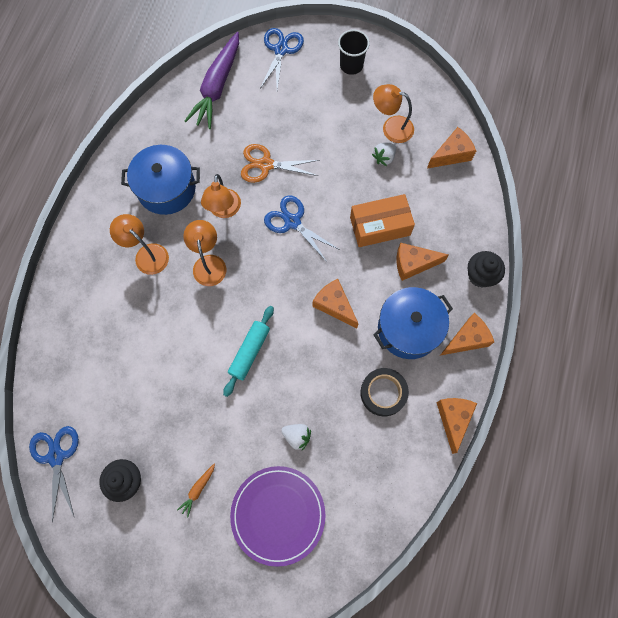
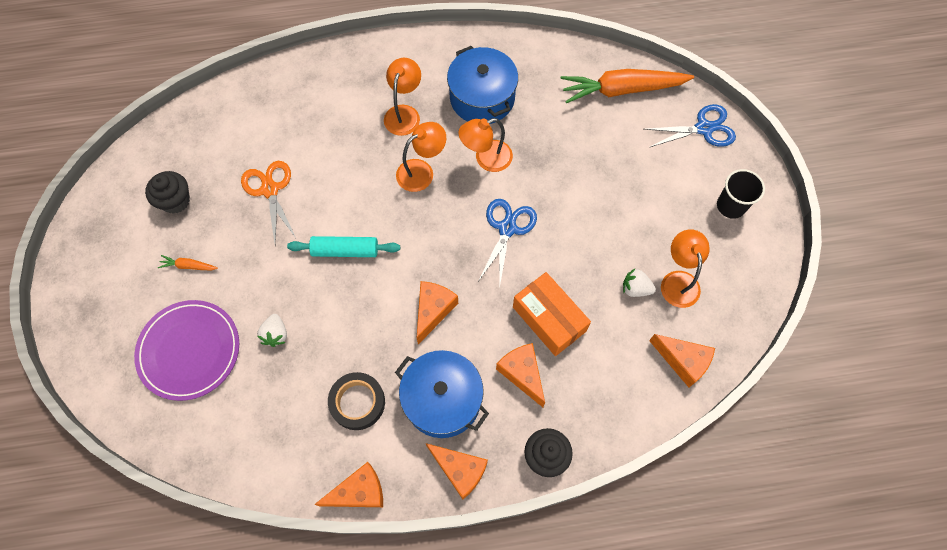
camera: 65 degrees right, 5 degrees down
blue scissors [29,426,79,523] -> none
purple carrot [185,32,239,129] -> orange carrot [561,69,694,103]
orange scissors [241,144,319,183] -> orange scissors moved to [241,161,296,243]

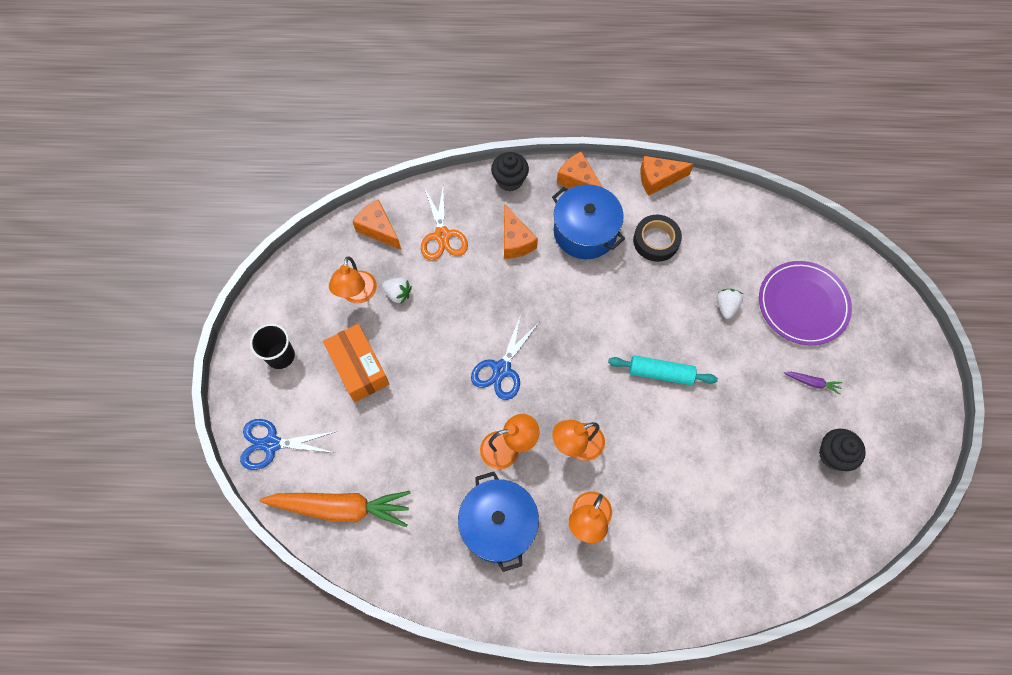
camera: 170 degrees left, 0 degrees up
orange carrot [158,255,218,270] -> purple carrot [784,372,842,395]
orange scissors [241,161,296,243] -> orange scissors moved to [421,187,468,261]
orange cheese [417,281,458,344] -> none
orange box [513,272,591,356] -> orange box moved to [323,324,390,402]

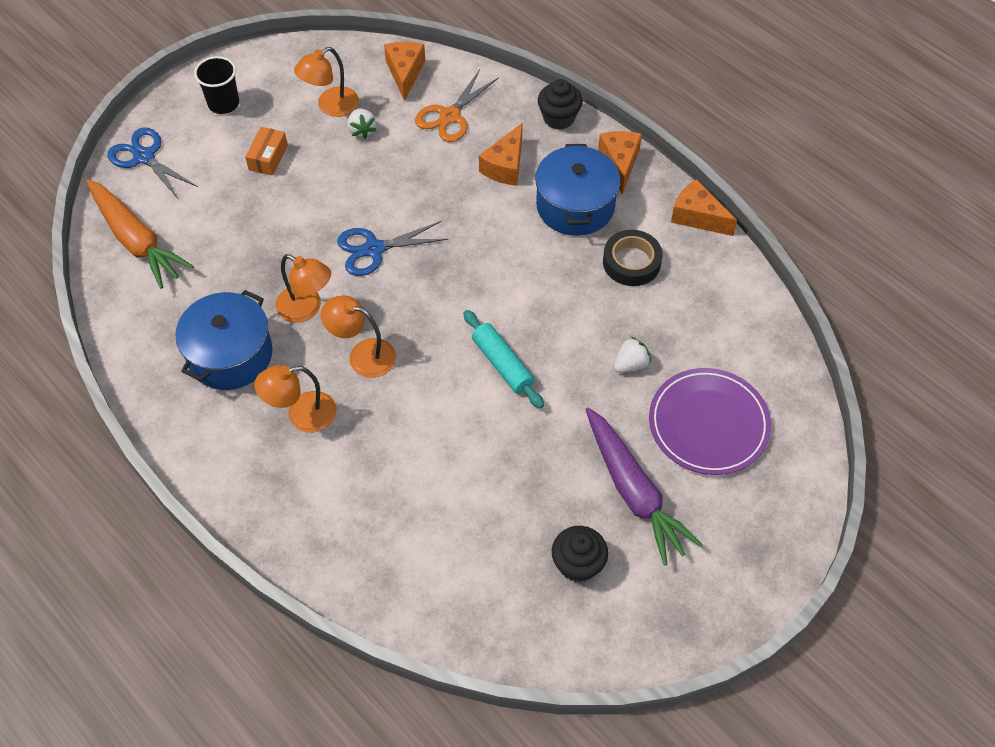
camera: 45 degrees right, 10 degrees down
orange box [323,324,390,402] -> orange box [245,127,288,176], size x0.60
purple carrot [784,372,842,395] -> purple carrot [586,408,703,566], size x2.43

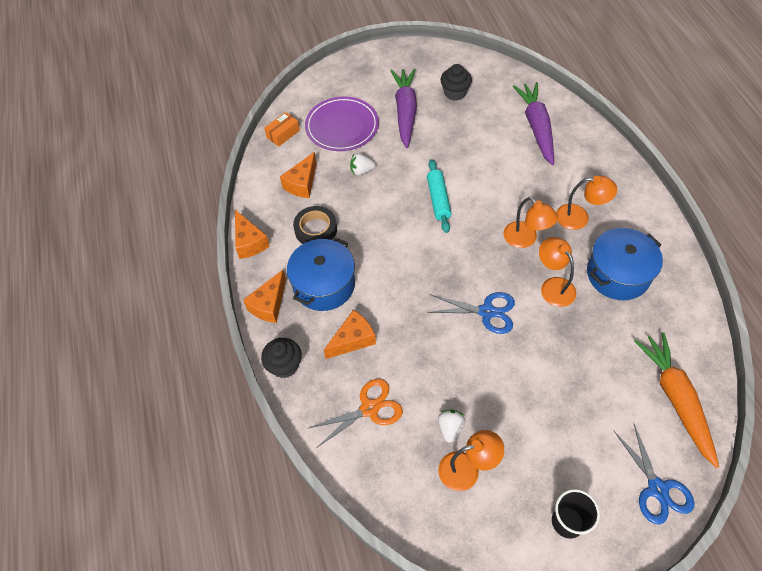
camera: 150 degrees left, 0 degrees up
orange box [245,127,288,176] -> orange box moved to [264,112,300,147]
orange cheese [384,42,425,101] -> orange cheese moved to [280,152,316,198]
none -> purple carrot [513,82,554,165]

